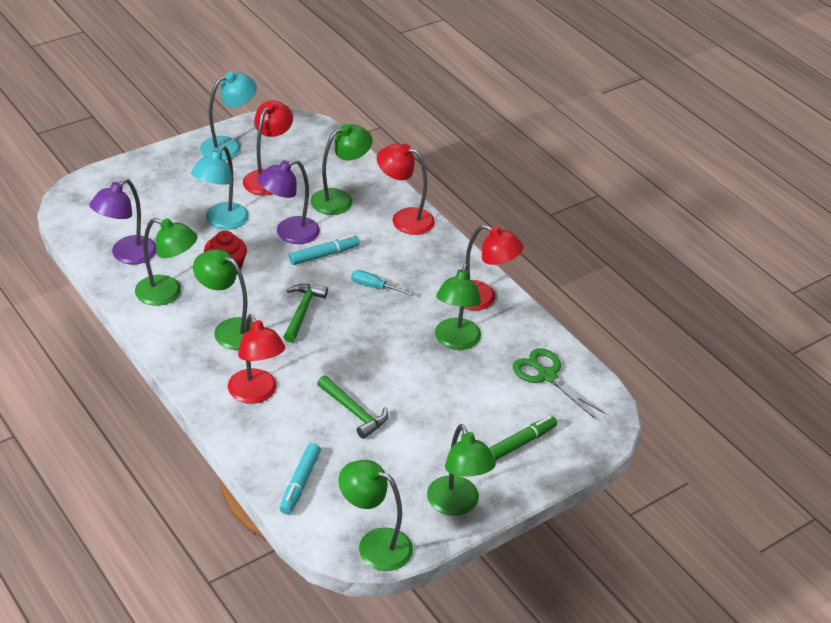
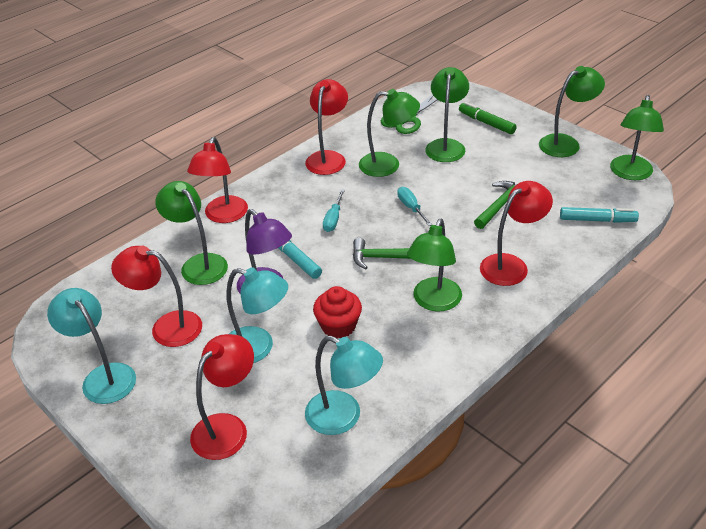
camera: 95 degrees left, 0 degrees up
purple lamp [89,179,156,264] -> turquoise lamp [305,335,383,435]
green lamp [135,218,198,306] -> green lamp moved to [425,67,469,162]
none -> red lamp [190,334,254,460]
none -> turquoise screwdriver [397,187,432,226]

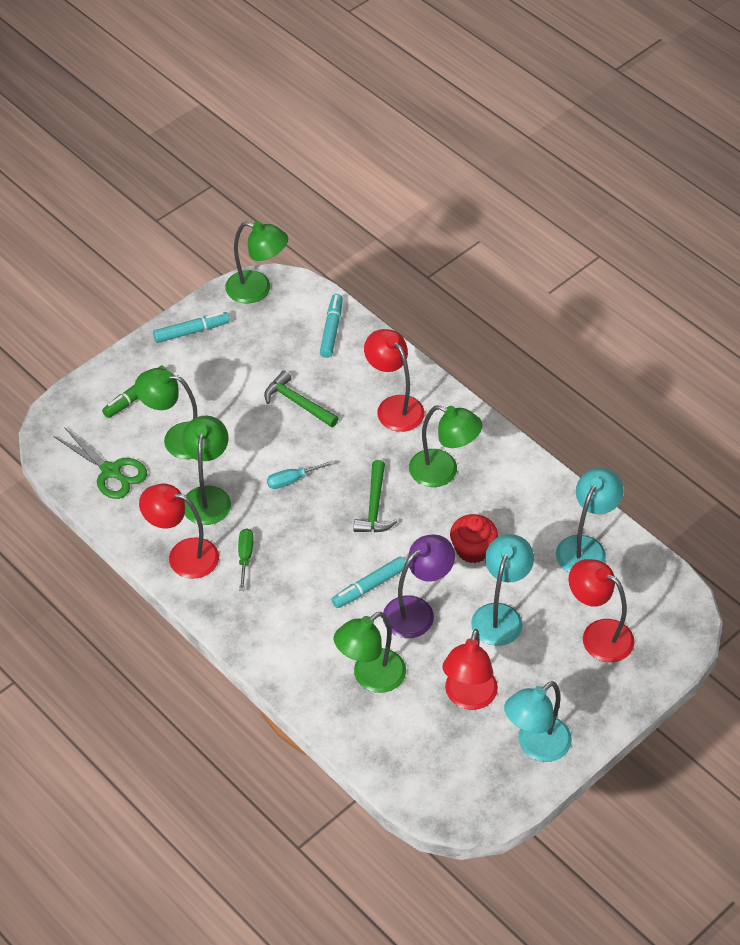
camera: 90 degrees left, 10 degrees up
red lamp [187,137,248,223] -> none
turquoise screwdriver [323,189,345,232] -> none
green lamp [539,66,605,157] -> turquoise marker [153,312,230,343]
none -> green screwdriver [238,528,254,591]

